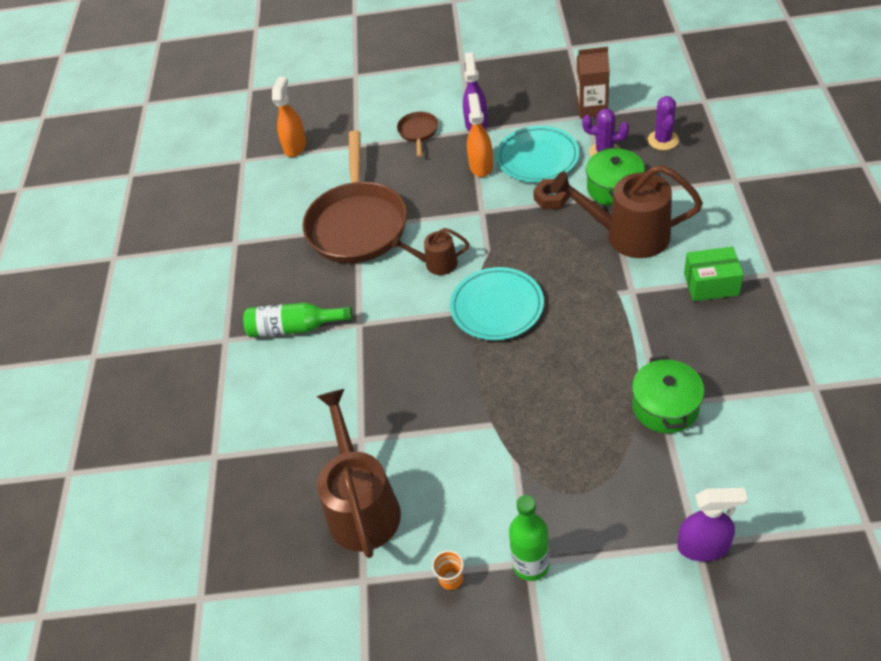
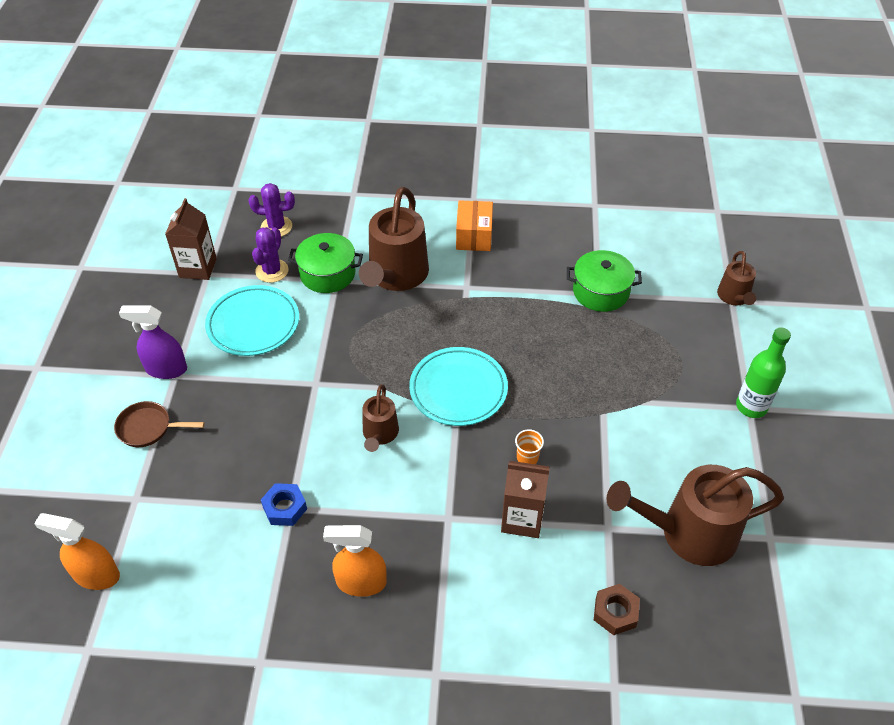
camera: 90 degrees left, 0 degrees up
green bottle [243,303,353,337] -> none
brown pan [302,130,407,263] -> blue nut [261,483,307,526]
orange cup [432,550,464,590] -> orange cup moved to [515,429,544,464]
orange spray bottle [467,93,493,177] -> orange spray bottle moved to [323,525,387,597]
brown nut [533,179,570,210] -> brown nut moved to [594,584,640,635]
purple spray bottle [678,488,747,561] -> brown watering can [717,251,756,305]
green box [684,247,744,301] -> orange box [456,200,493,251]
none -> brown carton [501,461,549,538]

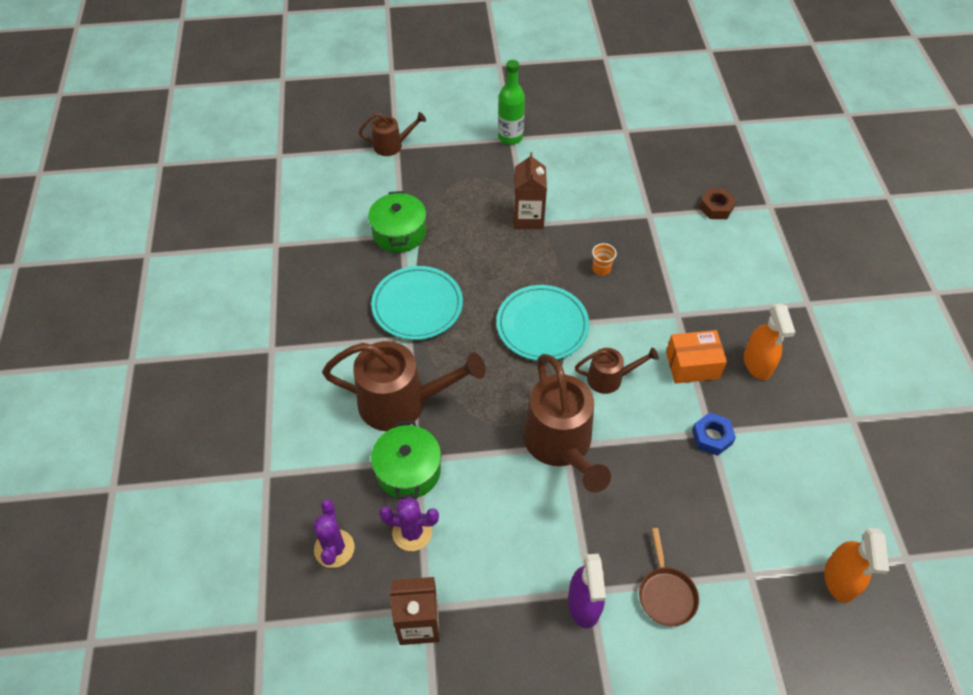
camera: 100 degrees left, 5 degrees up
turquoise plate [205,285,299,356] -> turquoise plate moved to [371,266,463,340]
orange box [456,200,493,251] -> orange box moved to [666,330,727,384]
brown carton [501,461,549,538] -> brown carton moved to [513,152,547,229]
brown watering can [606,465,784,566] -> brown watering can moved to [523,354,611,492]

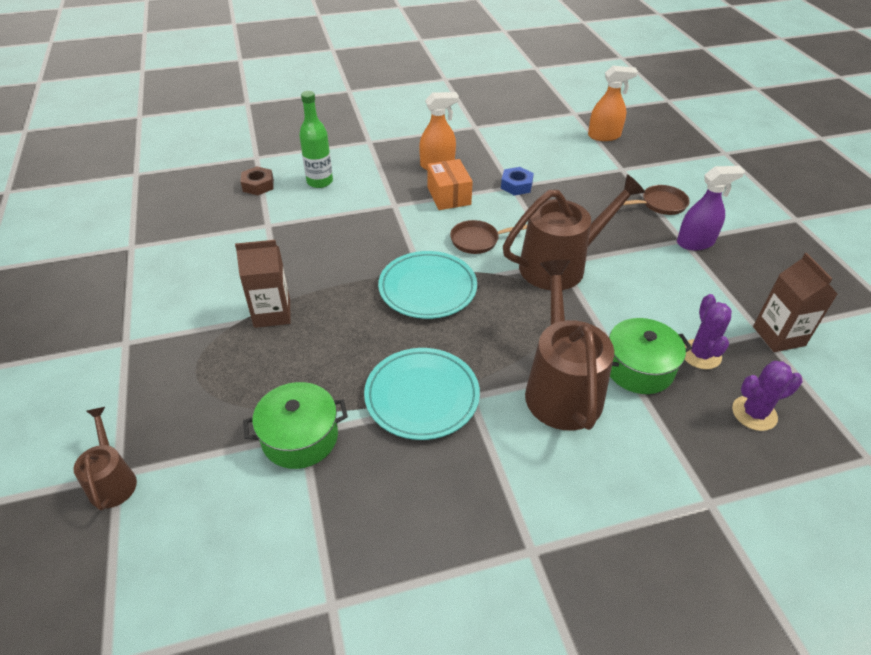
camera: 100 degrees left, 10 degrees down
green bottle [498,60,525,145] -> green bottle moved to [299,91,333,188]
brown watering can [575,347,659,394] -> brown pan [450,220,527,254]
orange cup [592,243,617,276] -> none

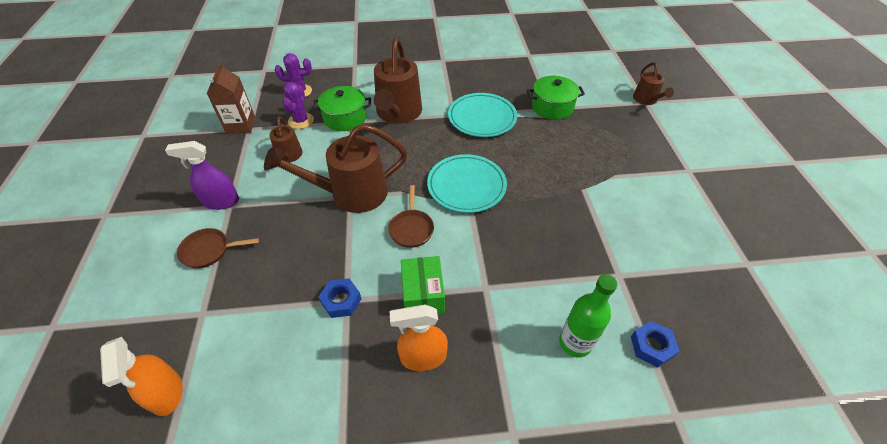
camera: 170 degrees left, 5 degrees up
brown carton [235,240,291,328] -> none
brown nut [241,166,274,195] -> blue nut [631,321,679,367]
orange box [427,159,473,210] -> green box [401,256,445,314]
brown pan [450,220,527,254] -> brown pan turned 90 degrees clockwise [388,185,434,248]
orange spray bottle [588,66,638,141] -> orange spray bottle turned 120 degrees counterclockwise [100,337,183,416]
none -> brown watering can [269,116,302,163]

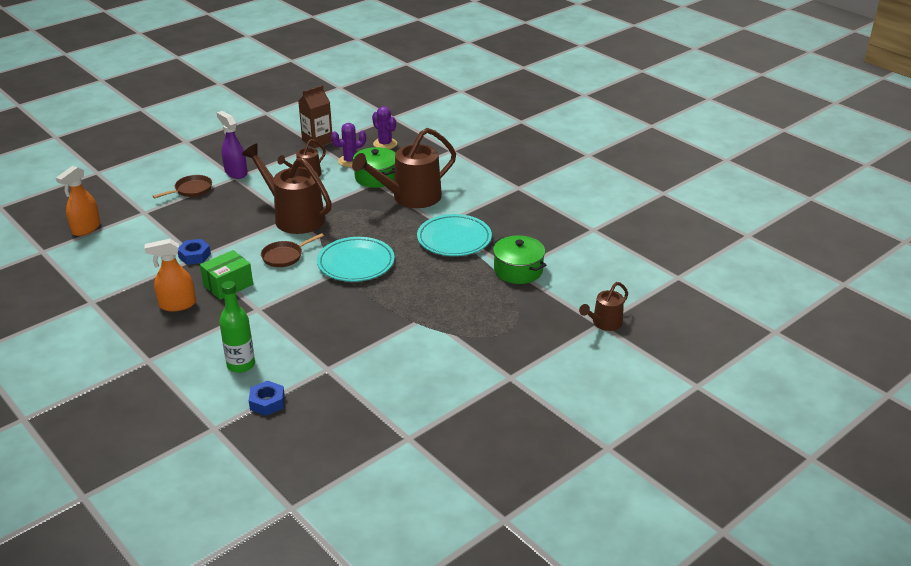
camera: 55 degrees right, 15 degrees down
brown pan [177,228,259,268] -> brown pan turned 90 degrees clockwise [153,175,212,198]
orange spray bottle [390,305,448,371] -> orange spray bottle turned 60 degrees counterclockwise [145,239,196,311]

